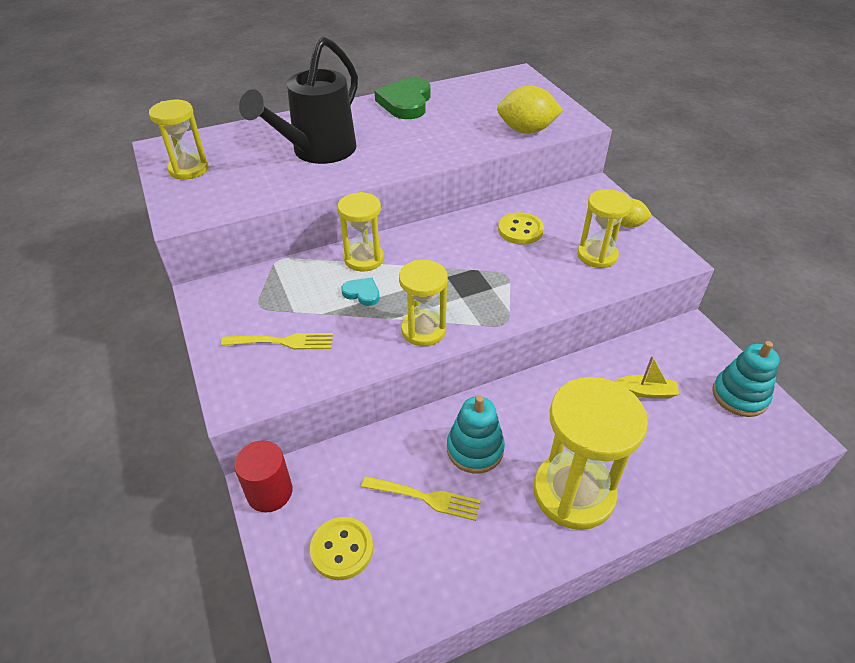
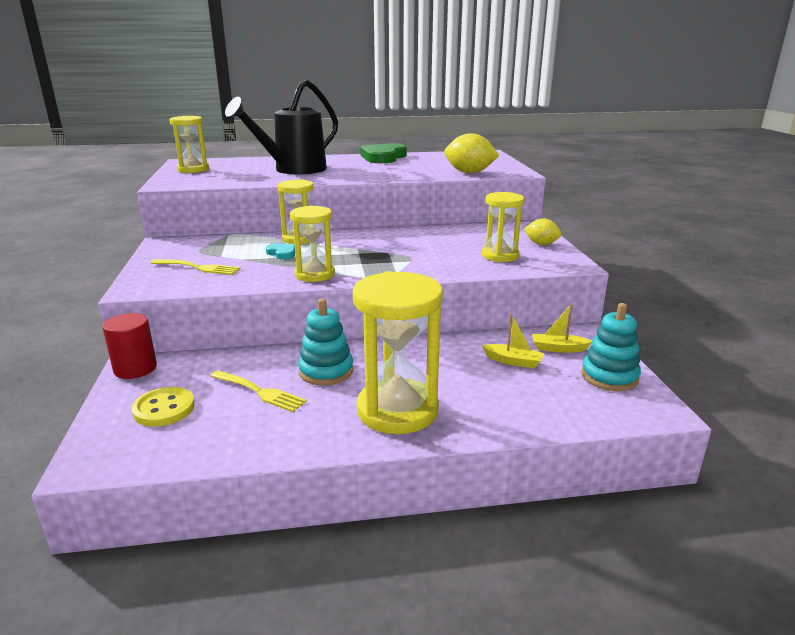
camera: 15 degrees right, 20 degrees down
yellow button [498,212,544,245] -> none
none -> yellow boat [532,303,592,353]

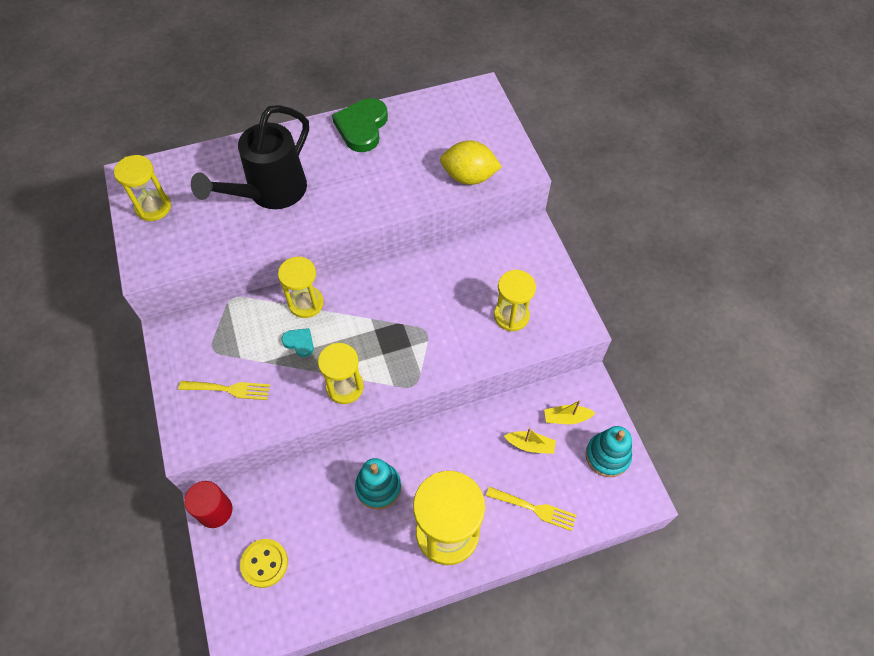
camera: 10 degrees left, 35 degrees up
yellow fork [210,370,307,412] -> yellow fork moved to [486,487,576,531]
yellow lemon [524,219,561,245] -> none

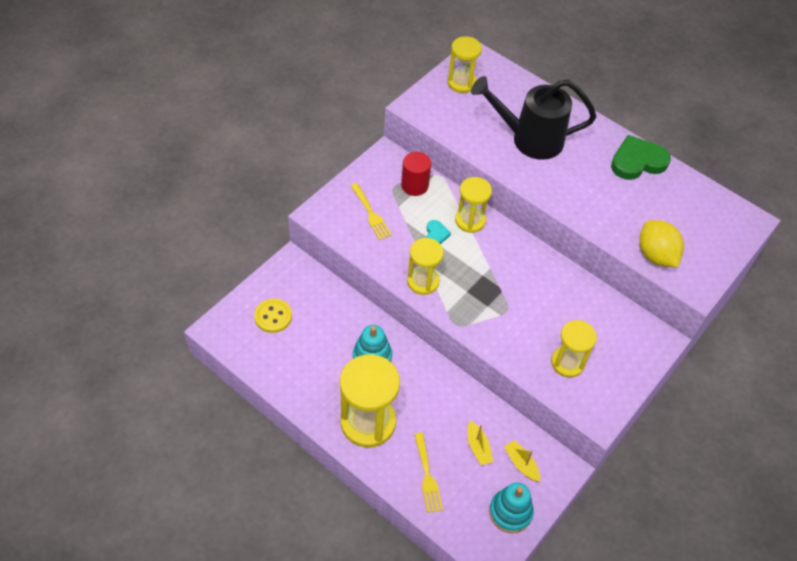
camera: 55 degrees right, 5 degrees down
red cylinder [184,481,232,528] -> red cylinder moved to [401,152,431,196]

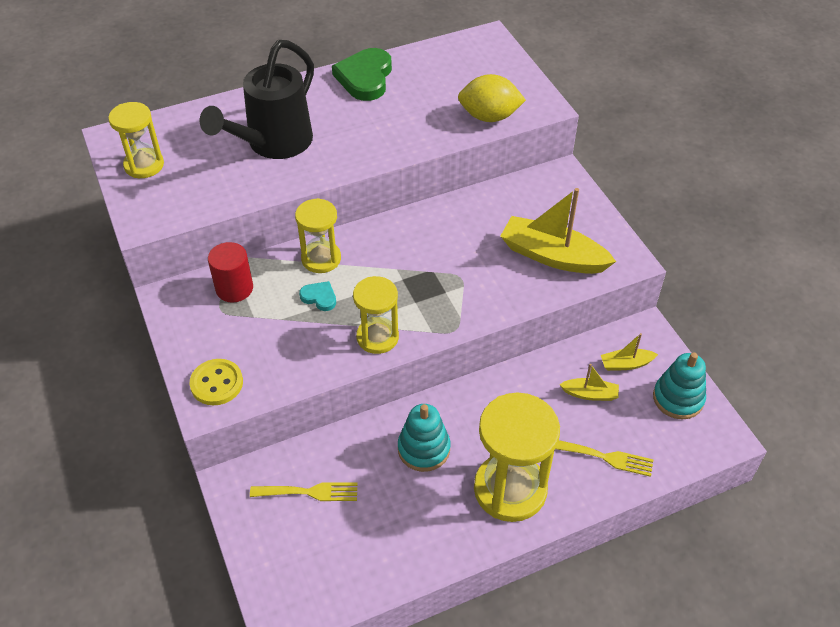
camera: 60 degrees left, 5 degrees down
yellow button [254,299,292,333] -> yellow button moved to [190,359,243,405]
yellow fork [351,183,392,240] -> yellow fork moved to [250,482,358,501]
yellow hourglass [551,320,597,377] -> yellow boat [500,188,616,274]

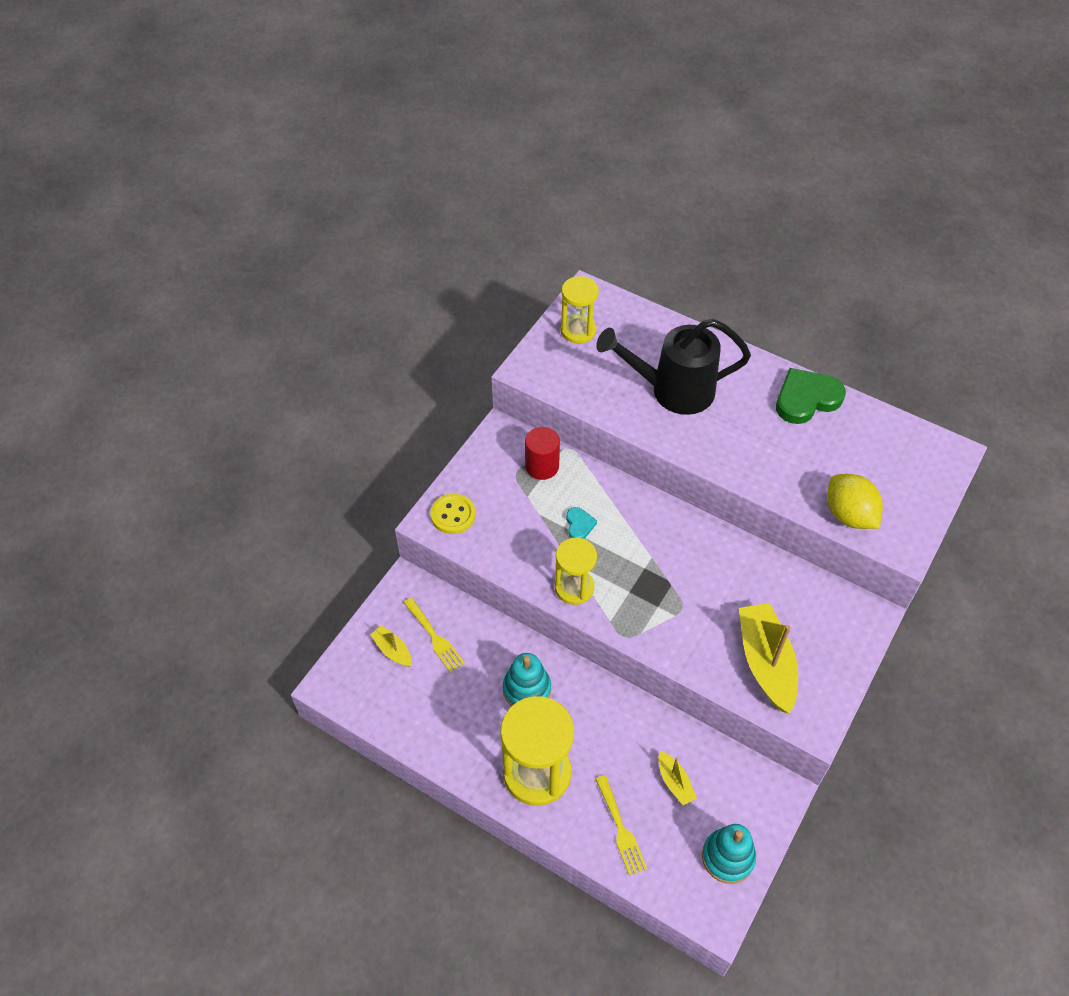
camera: 55 degrees right, 5 degrees up
yellow hourglass [295,198,341,273] -> none
yellow boat [601,333,658,371] -> yellow boat moved to [370,626,412,667]

